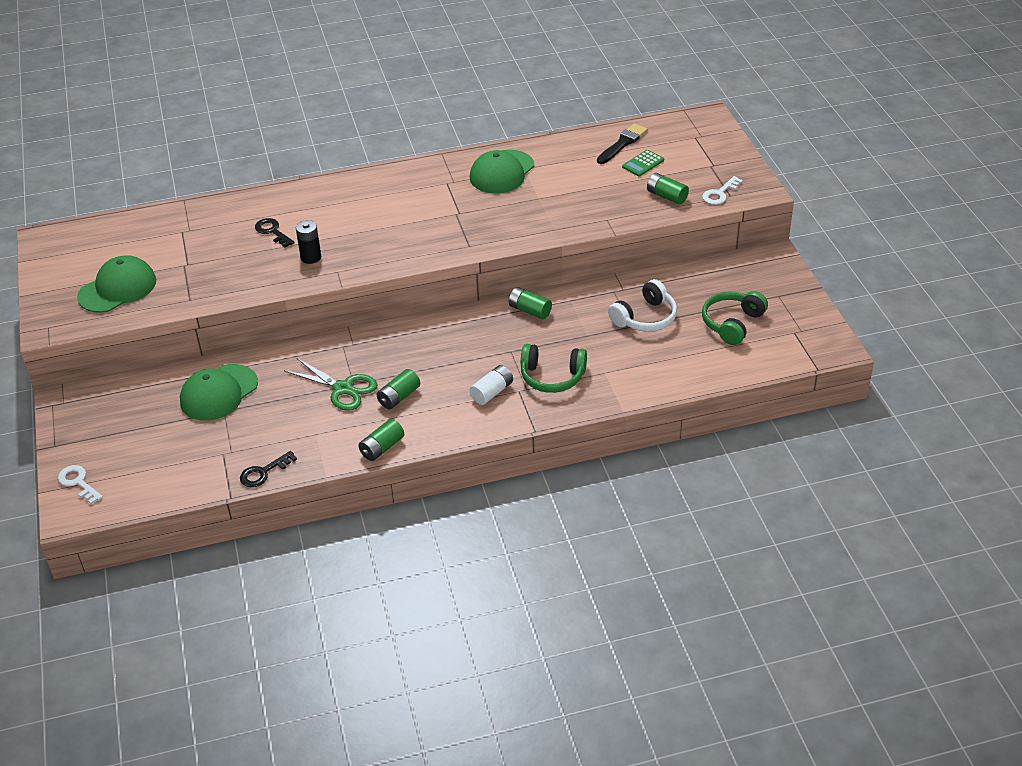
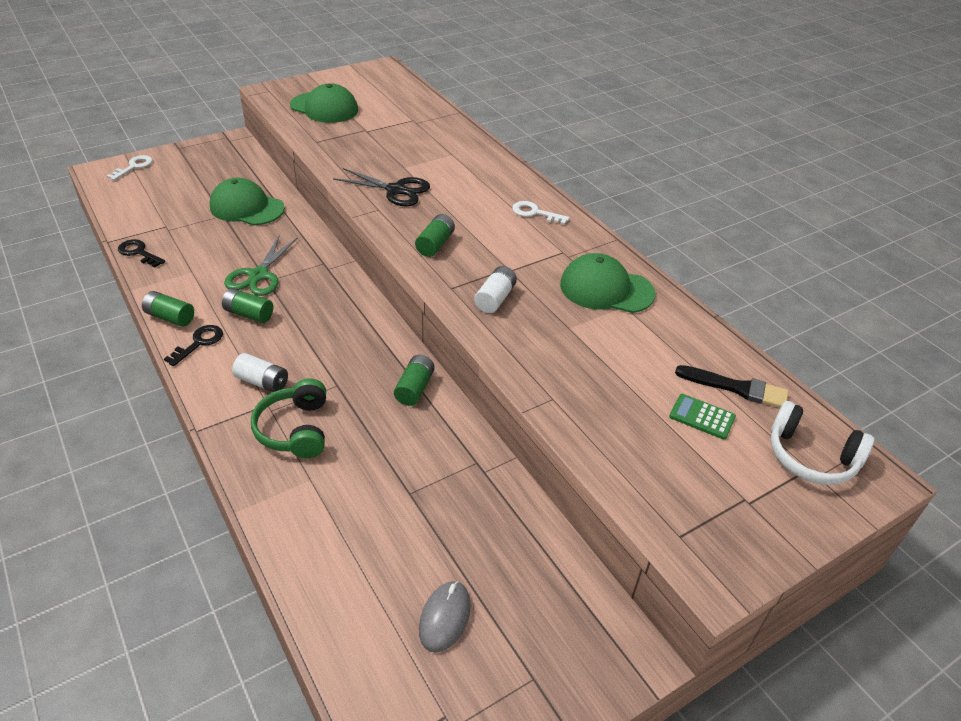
camera: 70 degrees right, 0 degrees up
black key [255,218,295,248] -> black key moved to [164,325,223,366]
black battery [296,220,321,264] -> black scissors [333,168,430,206]
white headphones [608,279,677,332] -> white headphones moved to [771,401,874,485]
green battery [647,173,689,204] -> green battery moved to [415,214,455,257]
white key [702,176,743,205] -> white key moved to [512,201,570,225]
green headphones [702,291,768,345] -> grey mouse [419,581,471,653]
none -> white battery [474,266,517,313]

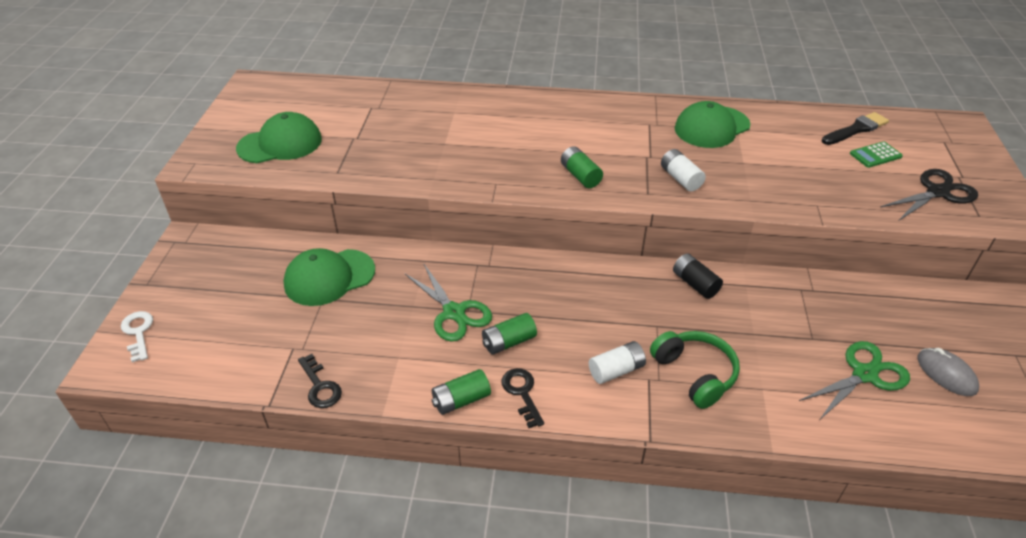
camera: 50 degrees left, 0 degrees up
black key [118,239,165,267] -> black key turned 105 degrees counterclockwise [298,354,342,408]
green headphones [251,378,326,458] -> green headphones turned 150 degrees counterclockwise [650,331,740,409]
black scissors [333,168,430,206] -> black scissors moved to [880,169,978,221]
green battery [394,355,435,406] -> black battery [673,254,723,299]
white key [512,201,570,225] -> none
white headphones [771,401,874,485] -> none
none -> green scissors [799,341,910,419]

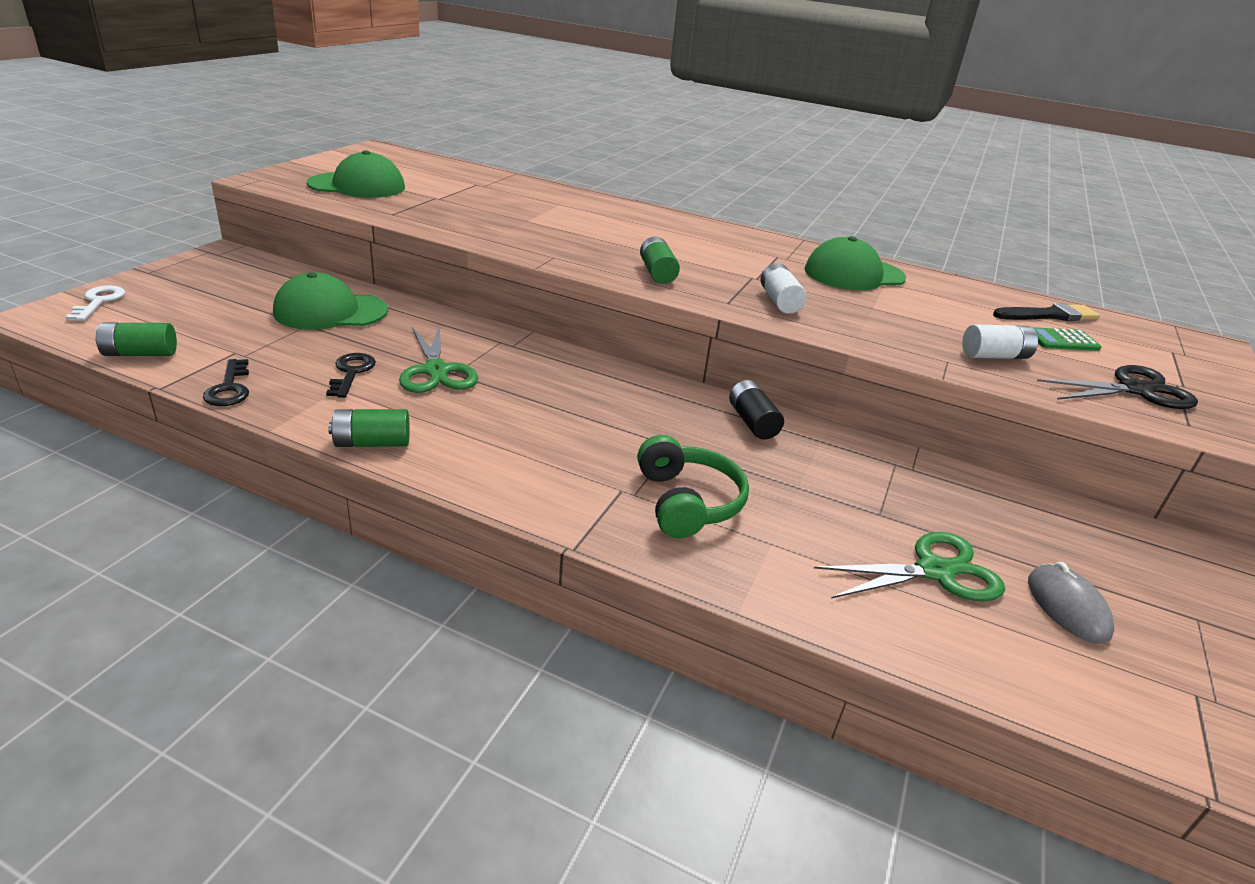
camera: 15 degrees right, 10 degrees down
green battery [482,313,537,355] -> green battery moved to [95,323,177,356]
black key [501,368,544,428] -> black key moved to [326,353,376,398]
white battery [589,341,646,384] -> white battery moved to [962,324,1038,359]

